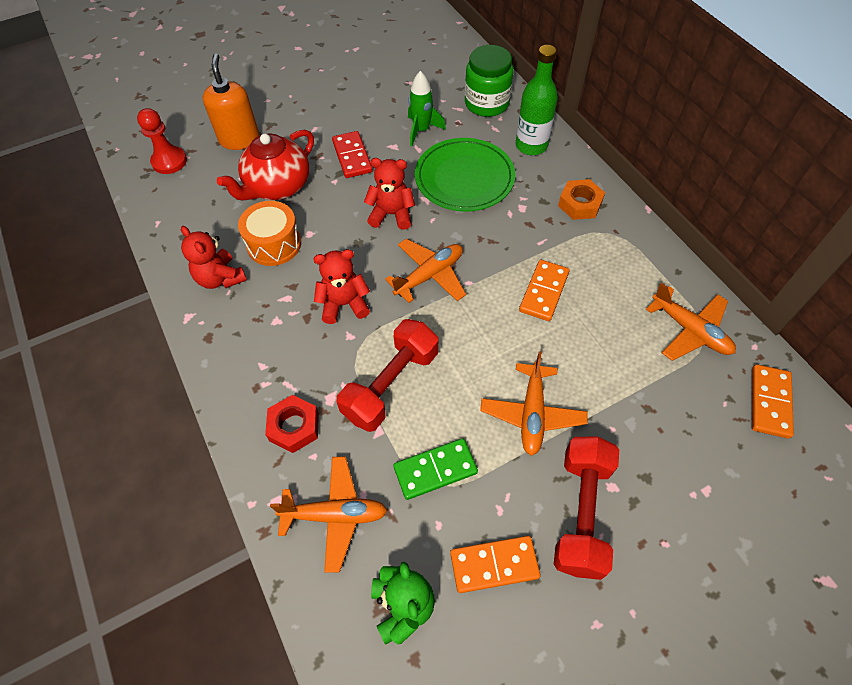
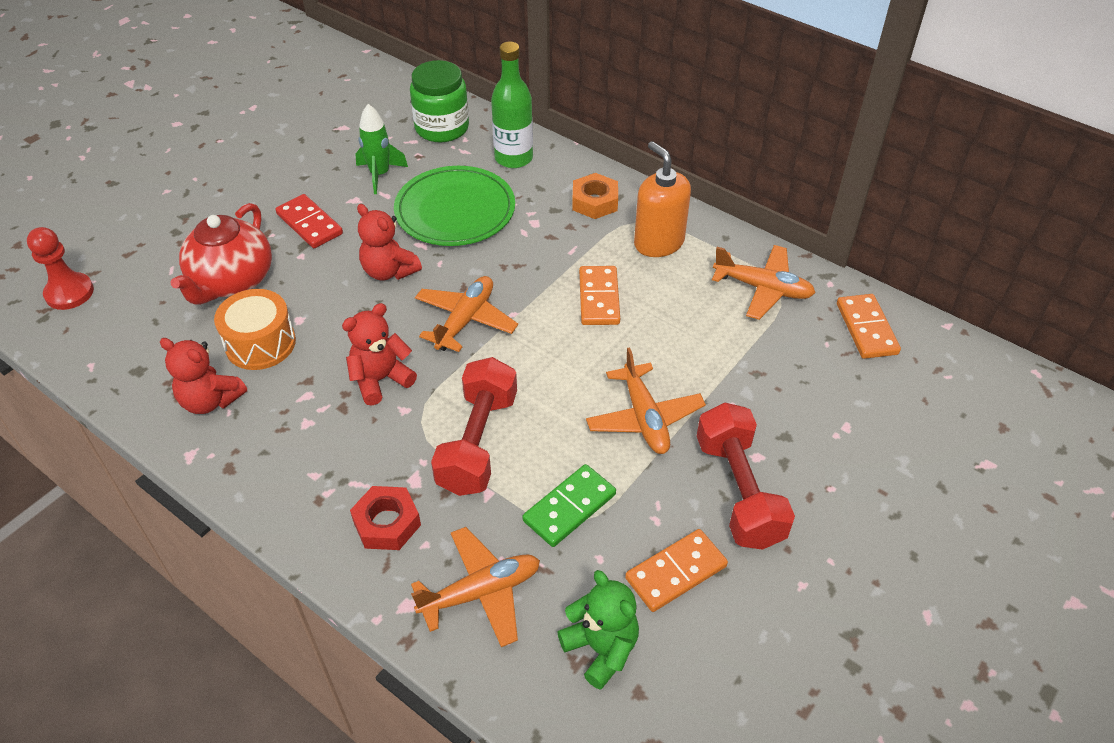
camera: 25 degrees left, 10 degrees down
orange soap dispenser [203,53,260,150] -> orange soap dispenser moved to [634,141,691,257]
red teddy bear [364,158,415,230] -> red teddy bear turned 120 degrees counterclockwise [357,204,422,280]

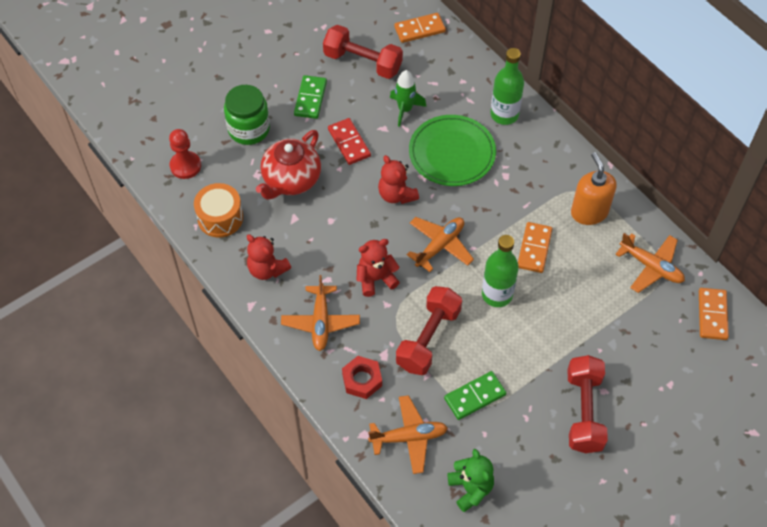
camera: 15 degrees right, 10 degrees up
orange drum [214,289,296,370] -> orange drum moved to [194,183,243,238]
green jar [410,60,469,142] -> green jar moved to [224,85,270,145]
orange nut [572,173,618,219] -> none
orange plane [586,347,706,454] -> orange plane moved to [281,275,360,351]
orange domino [625,529,728,612] -> orange domino moved to [394,13,446,43]
none -> green domino [294,75,327,119]
none -> red dumbbell [323,25,403,79]
none -> green bottle [482,235,519,307]

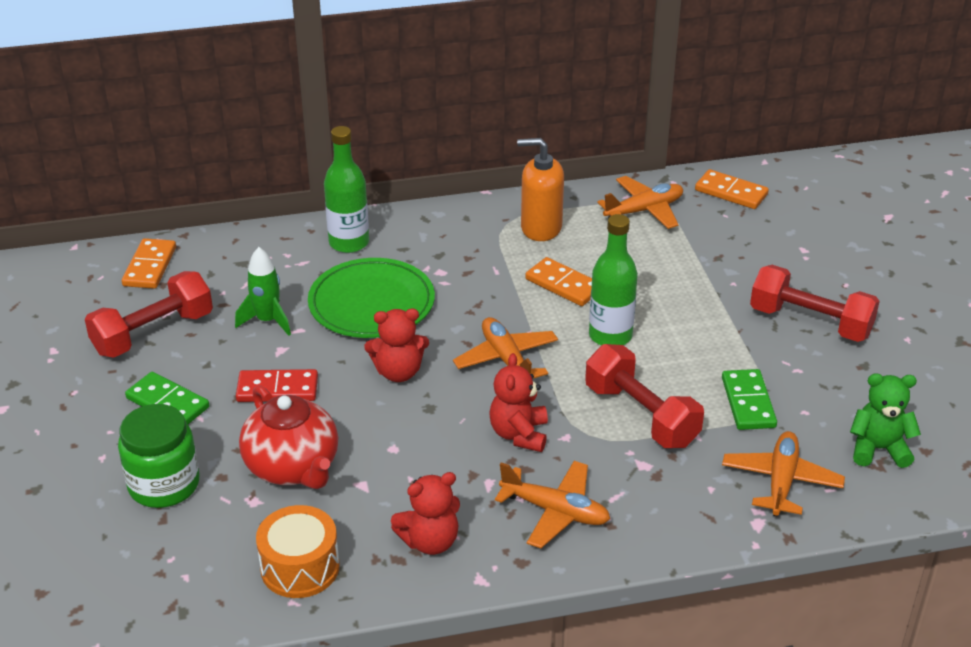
camera: 65 degrees left, 20 degrees down
red pawn [169,129,201,179] -> none
red nut [342,356,382,399] -> none

